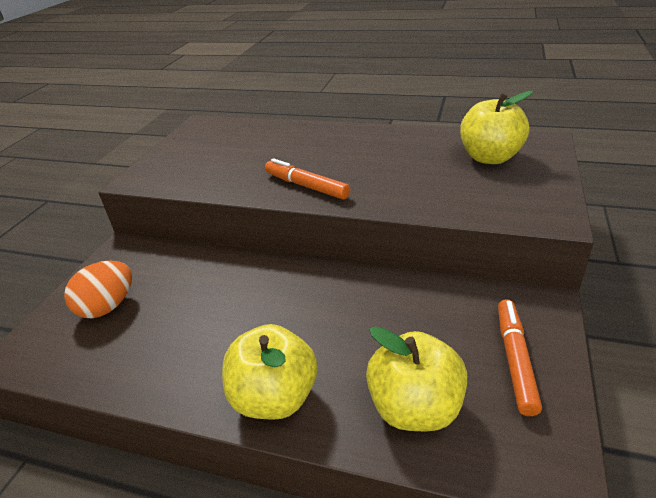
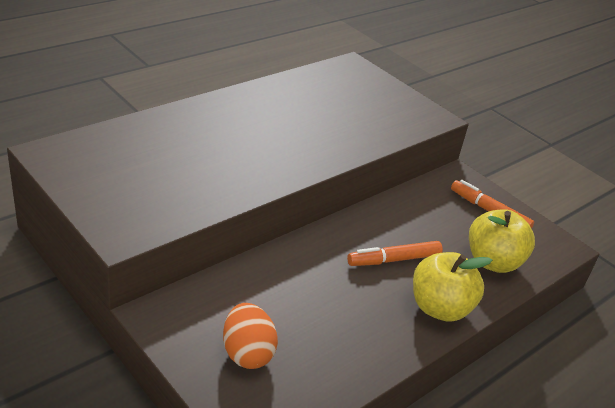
camera: 65 degrees left, 0 degrees up
orange marker [265,158,350,200] -> orange marker moved to [347,241,443,266]
yellow apple [460,91,533,164] -> none

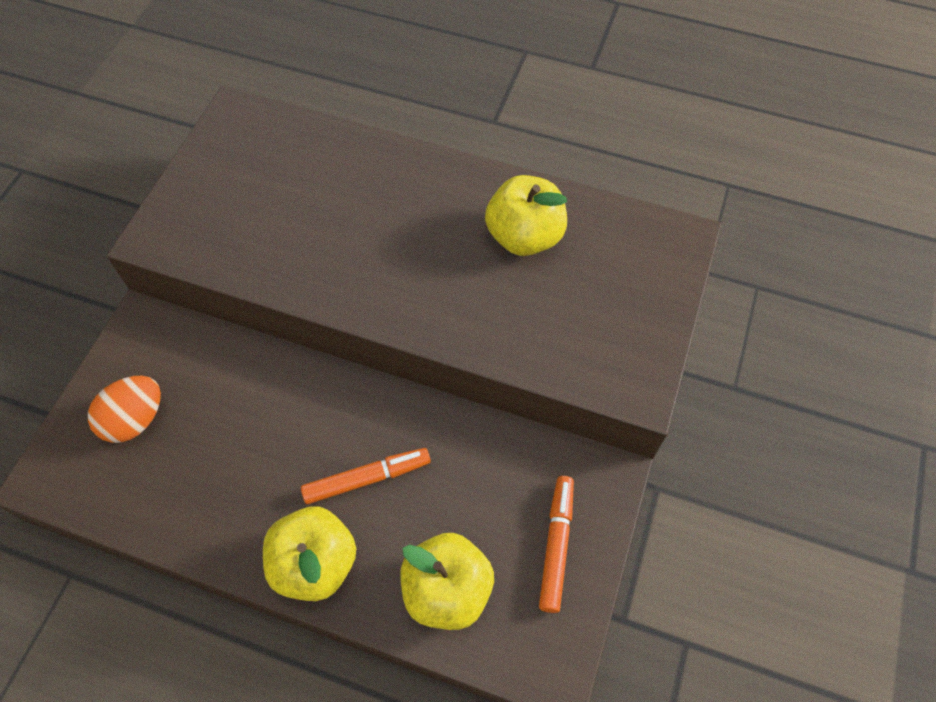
camera: 65 degrees right, 25 degrees up
orange marker [347,241,443,266] -> orange marker turned 120 degrees clockwise [301,448,431,504]
none -> yellow apple [485,175,567,256]

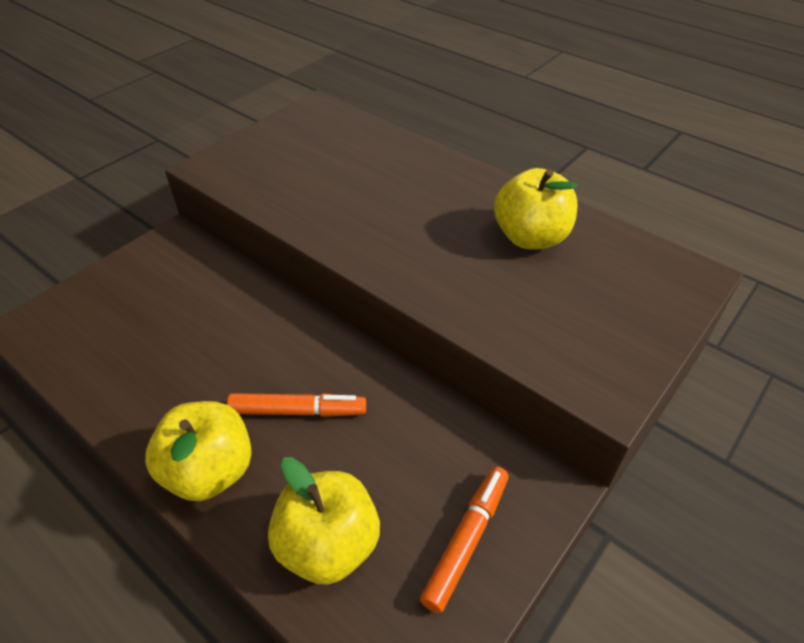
camera: 20 degrees right, 15 degrees down
orange egg [88,376,161,443] -> none

